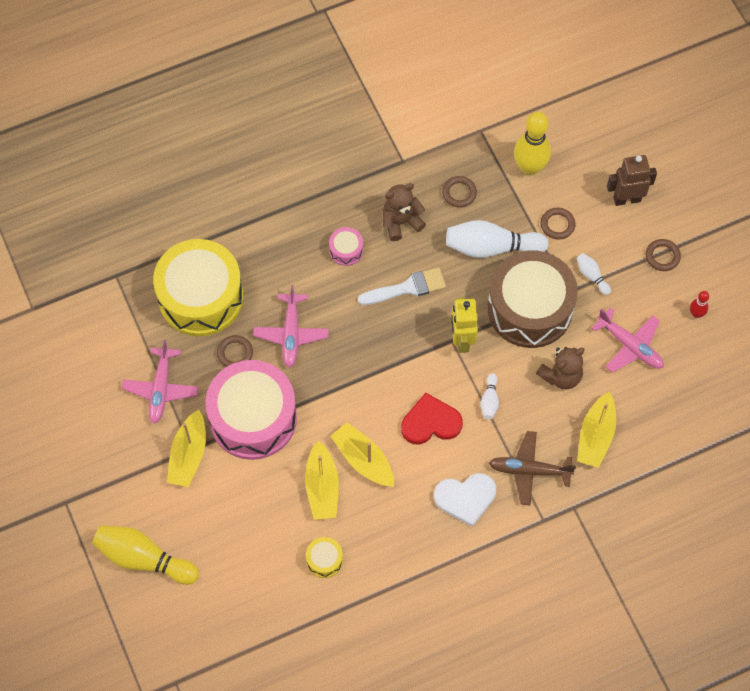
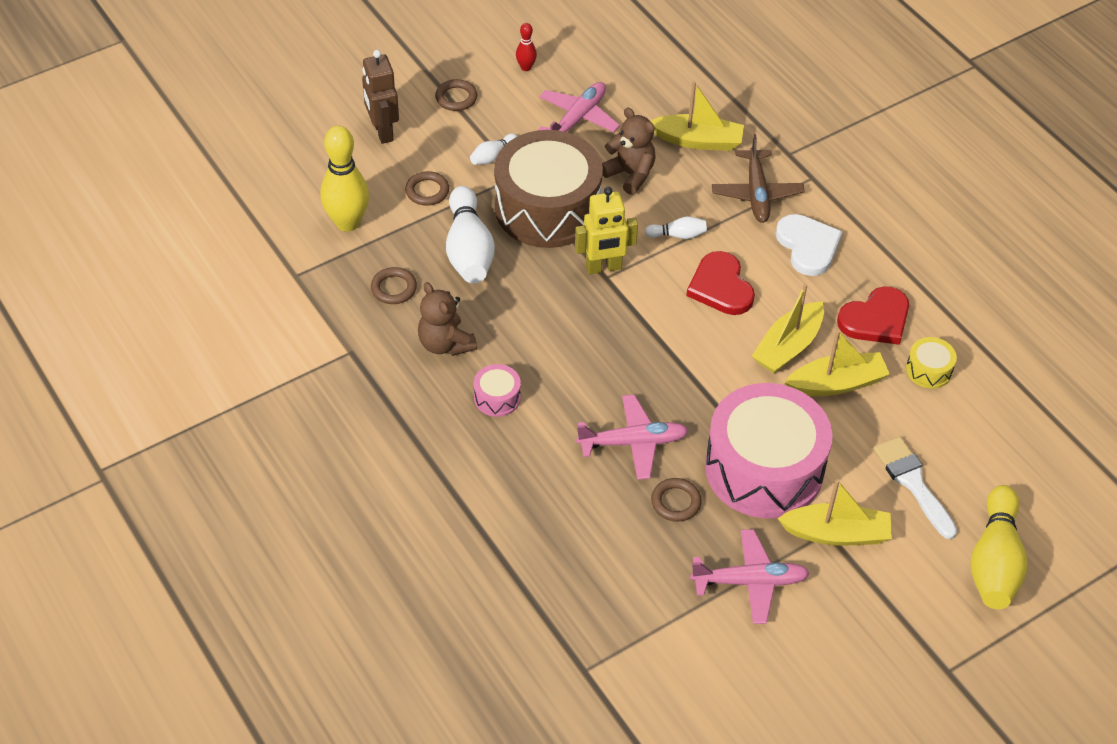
camera: 100 degrees left, 15 degrees down
yellow drum [153,239,243,336] -> none
white brush [358,267,446,305] -> white brush moved to [873,436,957,539]
none -> red heart [837,286,909,345]

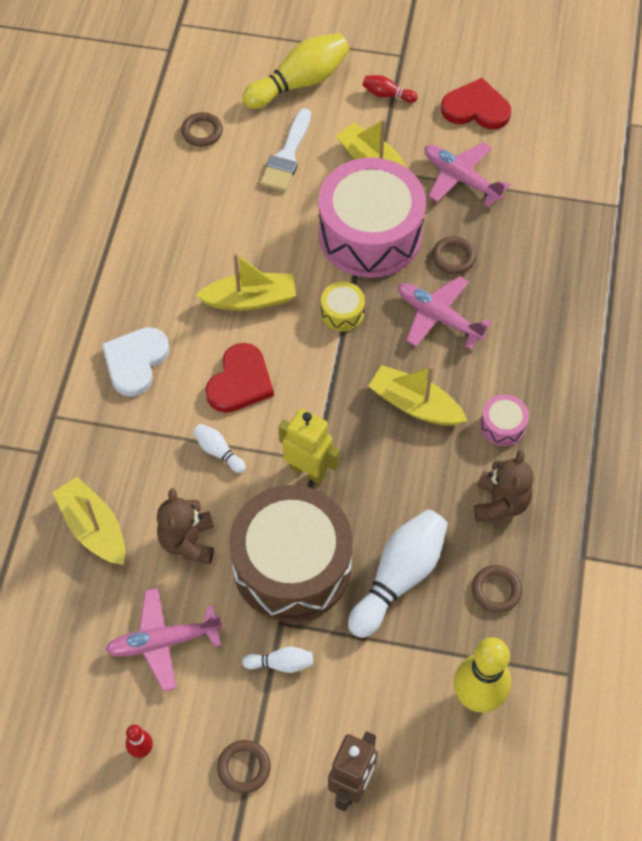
camera: 135 degrees left, 10 degrees up
brown ring [405,171,449,206] -> brown ring moved to [181,112,223,147]
brown plane [712,134,805,223] -> none
yellow boat [784,330,890,396] -> yellow boat moved to [369,365,467,426]
red heart [837,286,909,345] -> red heart moved to [441,78,511,129]
yellow drum [906,337,957,389] -> yellow drum moved to [321,282,365,331]
none -> red bowling pin [362,75,418,103]

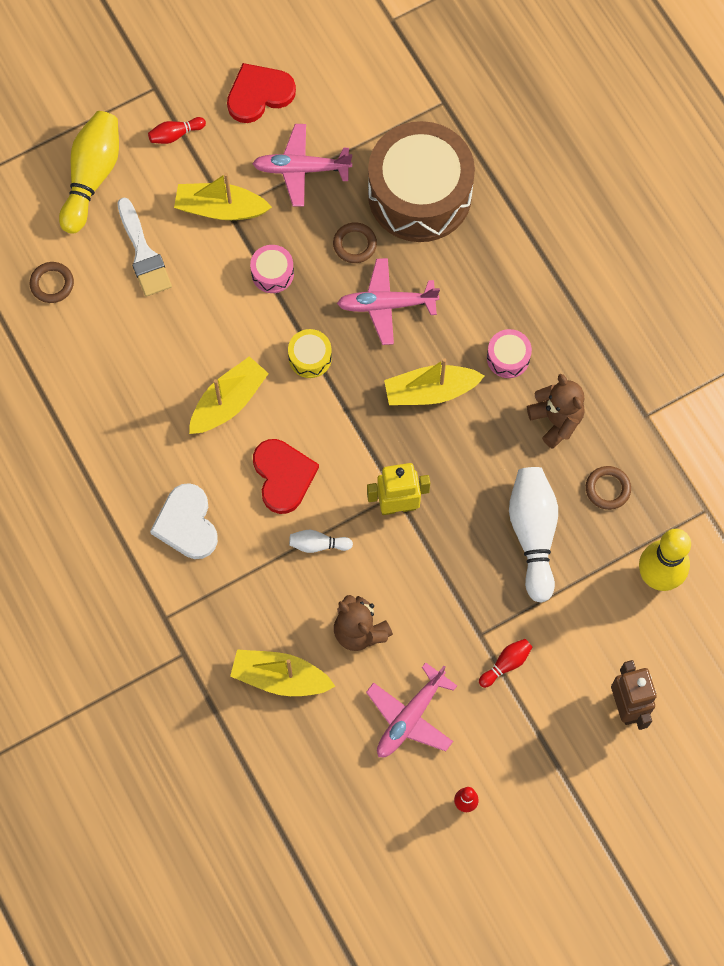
camera: 40 degrees left, 10 degrees up
brown ring [217,740,271,794] -> none
brown drum [229,485,353,622] -> brown drum moved to [368,121,475,242]
white bowling pin [242,646,313,673] -> red bowling pin [479,639,532,688]
pink drum [318,157,426,278] -> pink drum [250,245,294,293], size x0.40

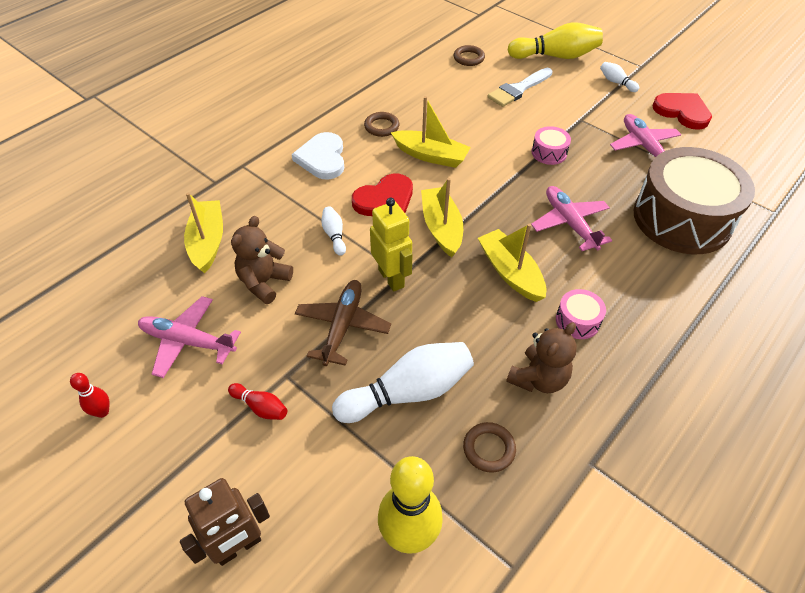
camera: 70 degrees right, 20 degrees down
red bowling pin [148,117,206,144] -> white bowling pin [600,62,639,92]
white heart [150,483,218,559] -> white heart turned 60 degrees counterclockwise [292,132,344,180]
yellow boat [174,173,272,220] -> yellow boat moved to [421,178,463,257]
yellow drum [288,329,332,378] -> none
brown ring [333,222,377,263] -> brown ring moved to [364,112,400,137]
none -> brown plane [295,280,391,366]

